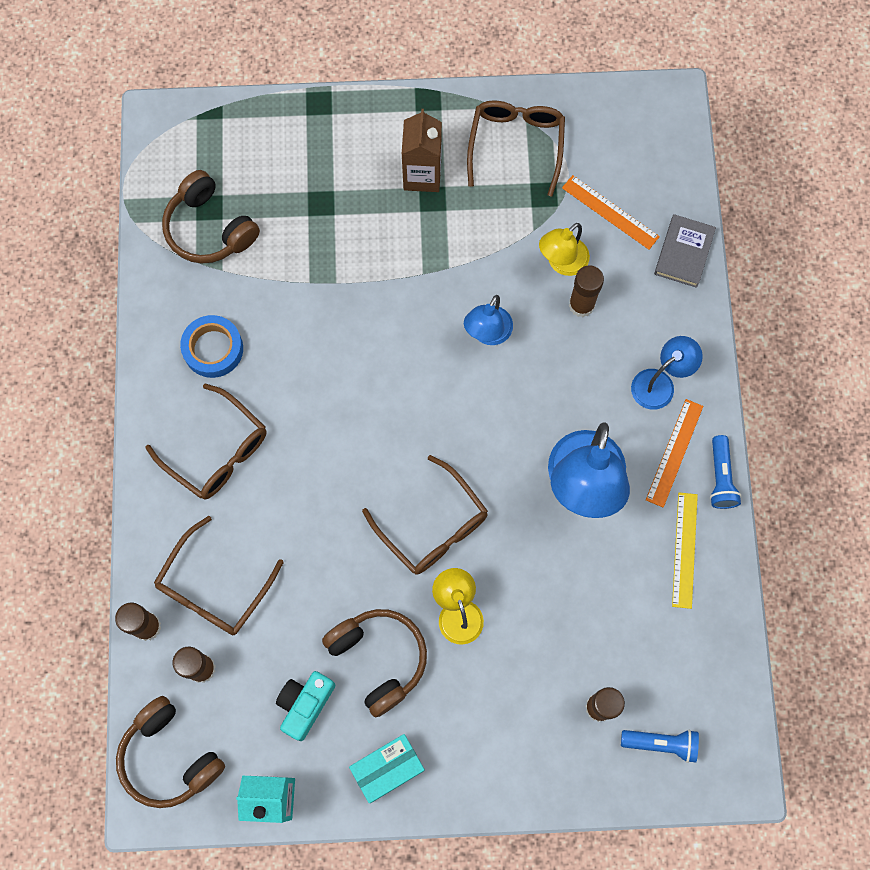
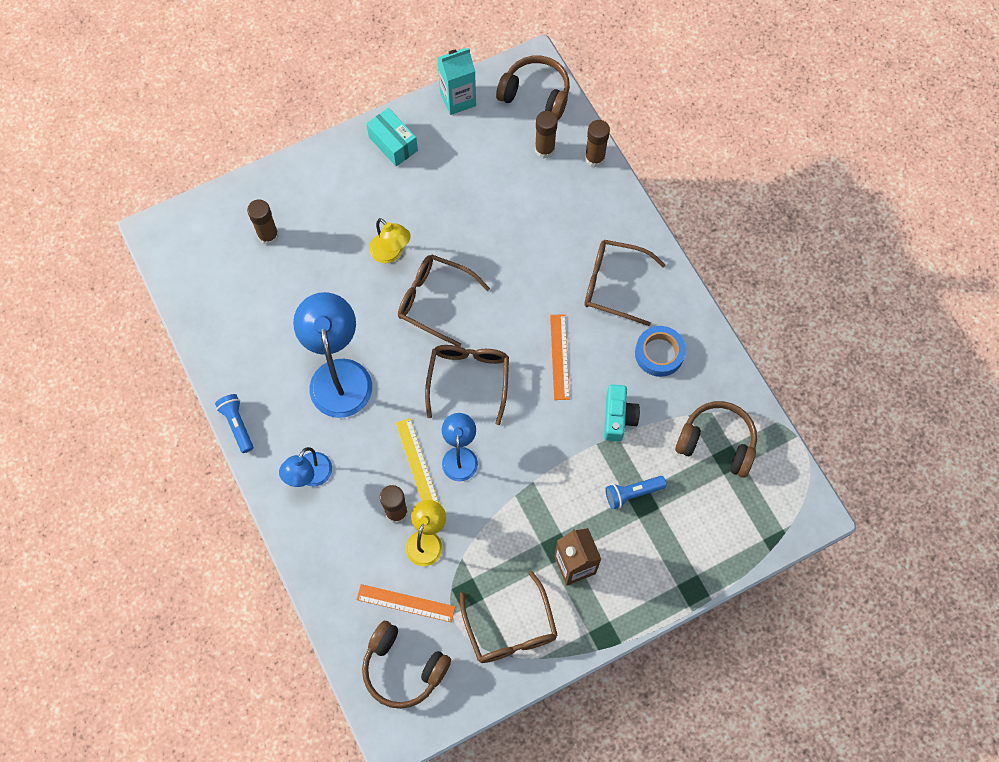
camera: 155 degrees right, 5 degrees down
brown glasses [154,516,284,635] -> brown glasses moved to [425,345,509,425]
turquoise camera [276,671,335,741] -> turquoise camera moved to [604,384,640,441]
brown headphones [322,609,427,718] -> brown headphones moved to [362,621,451,709]
turquoise box [349,734,425,803] -> turquoise box turned 75 degrees counterclockwise [366,108,418,166]
blue flashlight [621,729,699,763] -> blue flashlight moved to [605,476,667,509]
orange ruler [646,399,703,508] -> orange ruler moved to [550,314,570,400]
grey book [654,214,716,288] -> none
yellow ruler [672,492,698,609] -> yellow ruler moved to [396,418,439,503]

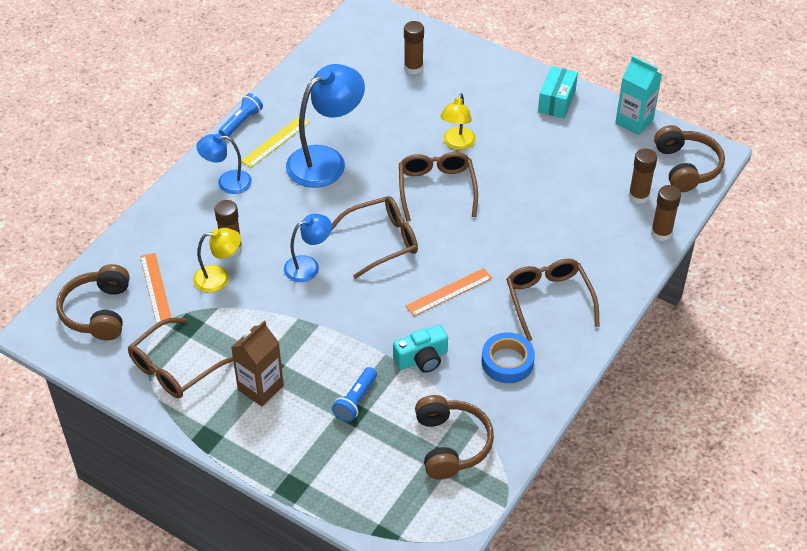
camera: 60 degrees right, 20 degrees down
yellow ruler [396,418,439,503] -> yellow ruler moved to [241,117,310,168]
blue flashlight [605,476,667,509] -> blue flashlight turned 105 degrees counterclockwise [332,367,377,422]

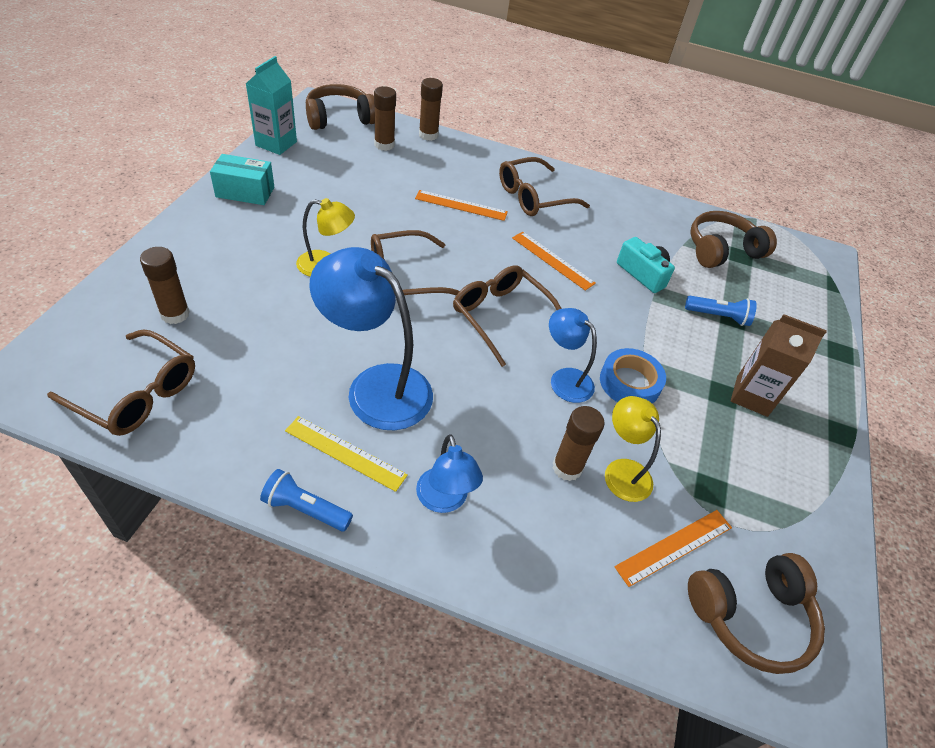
camera: 110 degrees left, 0 degrees up
brown glasses [128,318,233,398] -> brown glasses moved to [47,329,195,436]
blue tape [482,332,535,383] -> blue tape moved to [600,348,666,404]
none -> orange ruler [415,190,508,221]

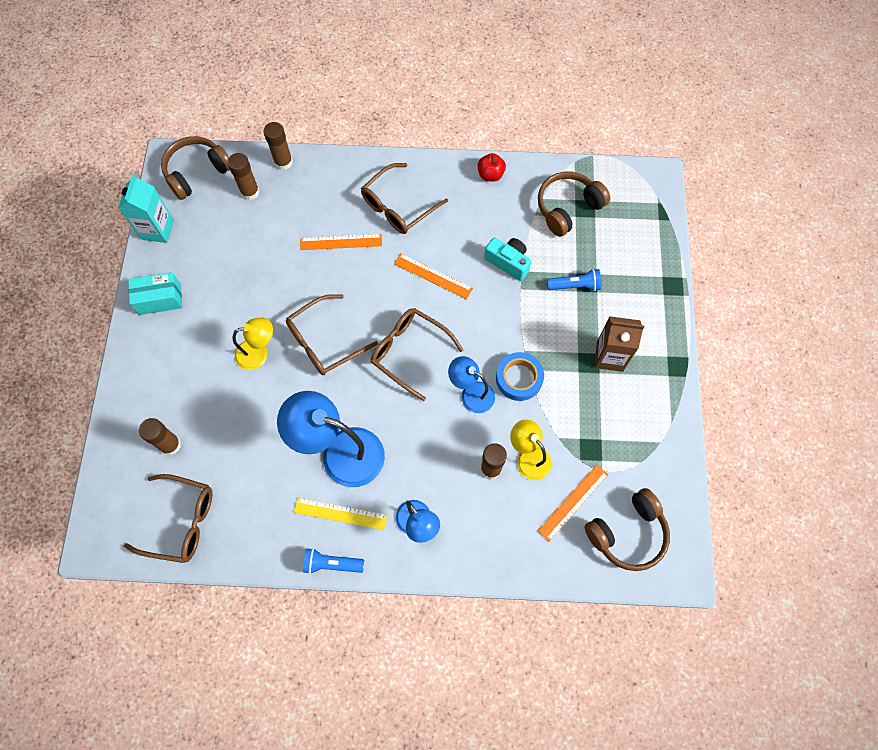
camera: 10 degrees left, 20 degrees up
none -> red apple [478,153,506,182]

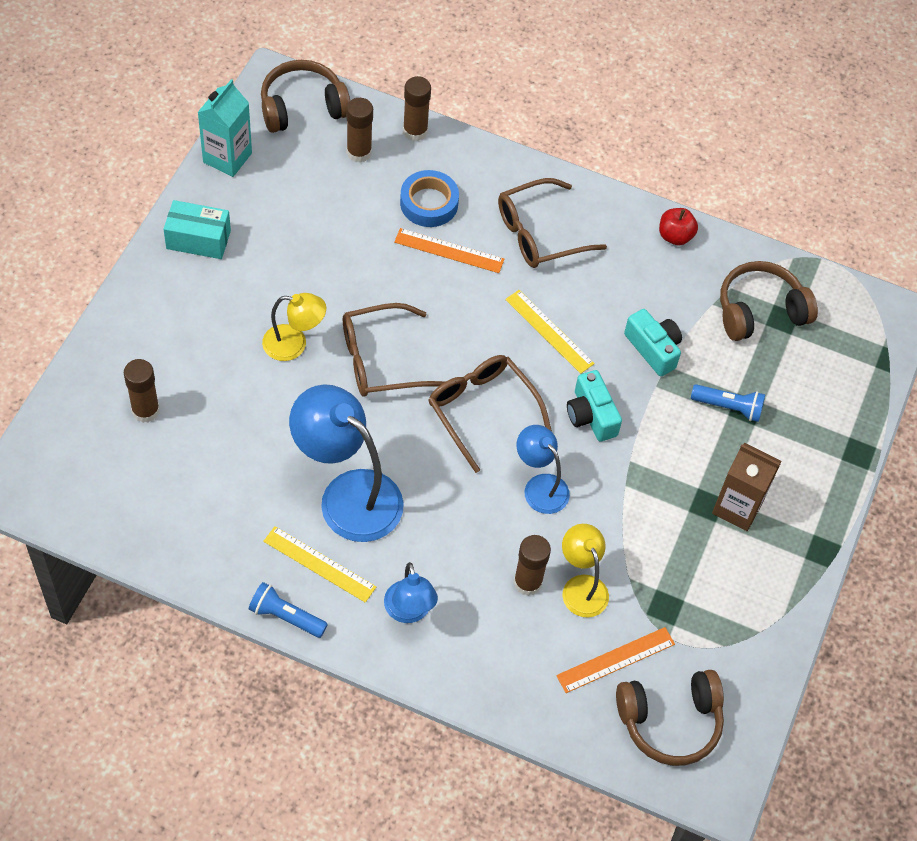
camera: 15 degrees right, 10 degrees down
brown glasses [124,474,212,563] -> none
orange ruler [394,253,473,299] -> yellow ruler [505,290,595,374]
blue tape [496,352,544,401] -> blue tape moved to [400,170,459,227]
none -> turquoise camera [567,370,622,441]

